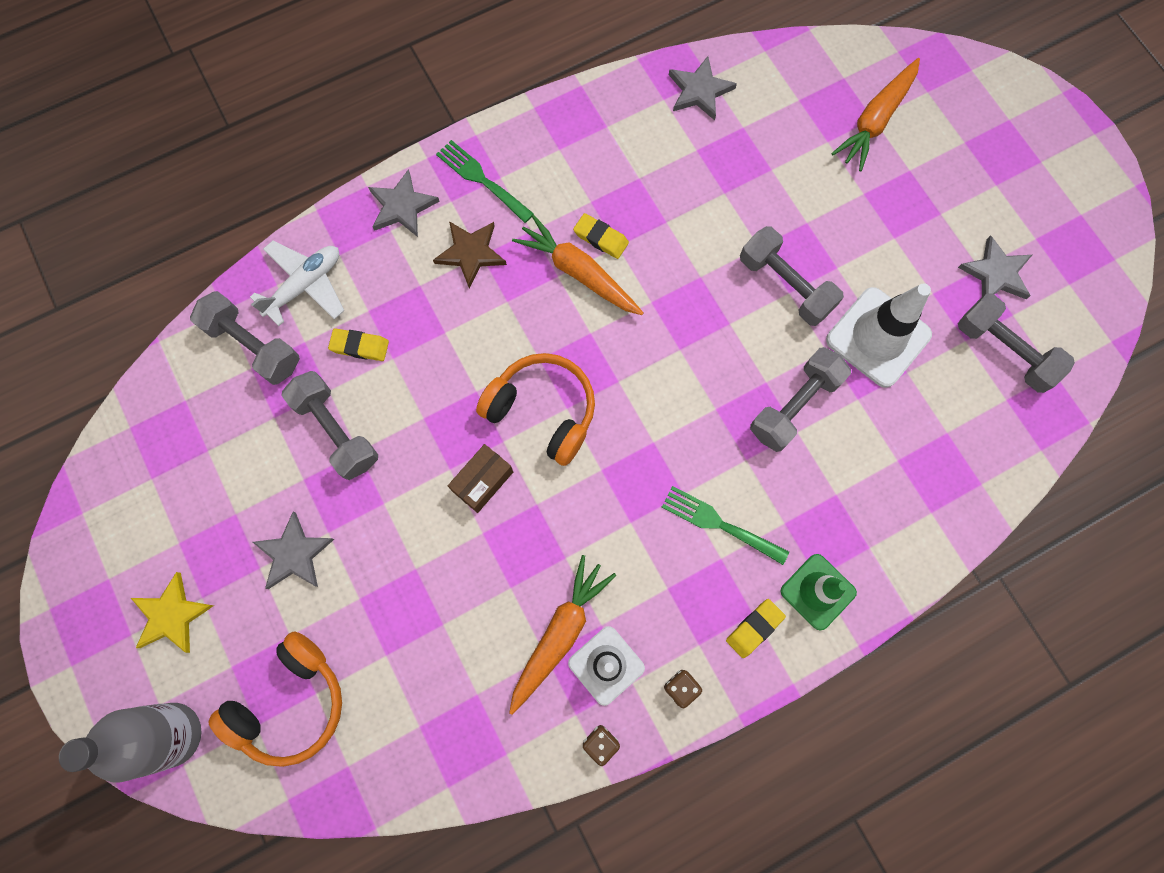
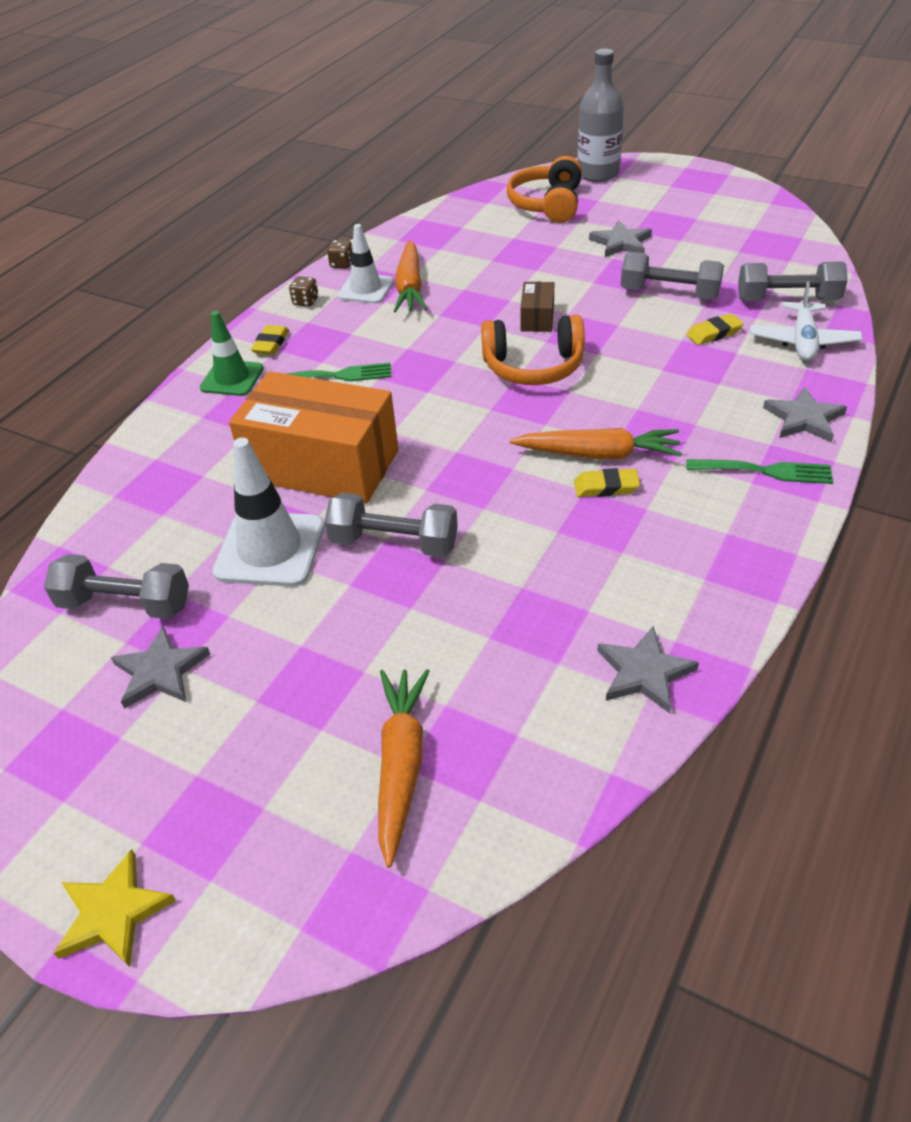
camera: 150 degrees right, 30 degrees down
yellow star [131,572,214,653] -> yellow star moved to [54,849,176,967]
brown star [433,221,507,288] -> none
grey dumbbell [750,347,851,452] -> orange box [229,371,399,504]

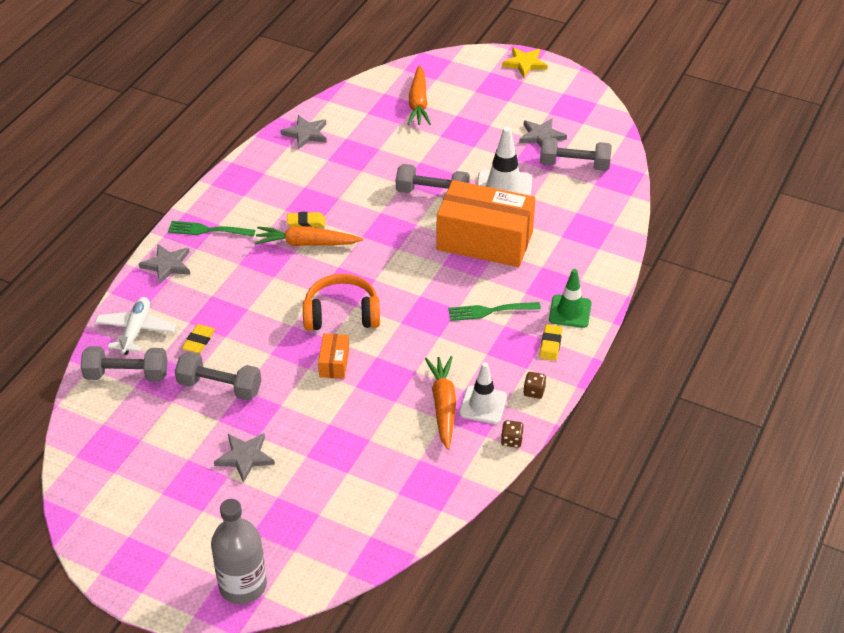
camera: 175 degrees right, 0 degrees up
orange headphones [507,156,582,223] -> none
brown box [520,282,554,332] -> orange box [318,334,349,379]
yellow eraser [686,314,744,345] -> yellow eraser turned 45 degrees counterclockwise [182,324,215,353]

